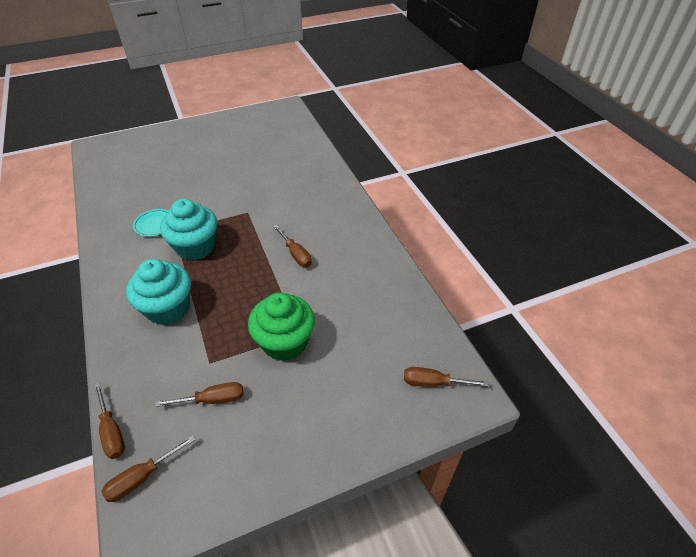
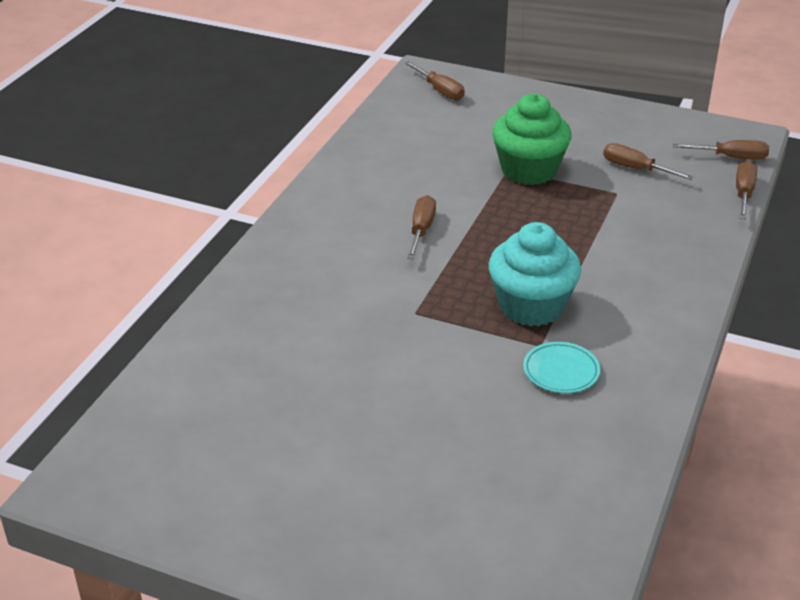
camera: 135 degrees left, 10 degrees down
turquoise cupcake [126,259,191,325] -> none

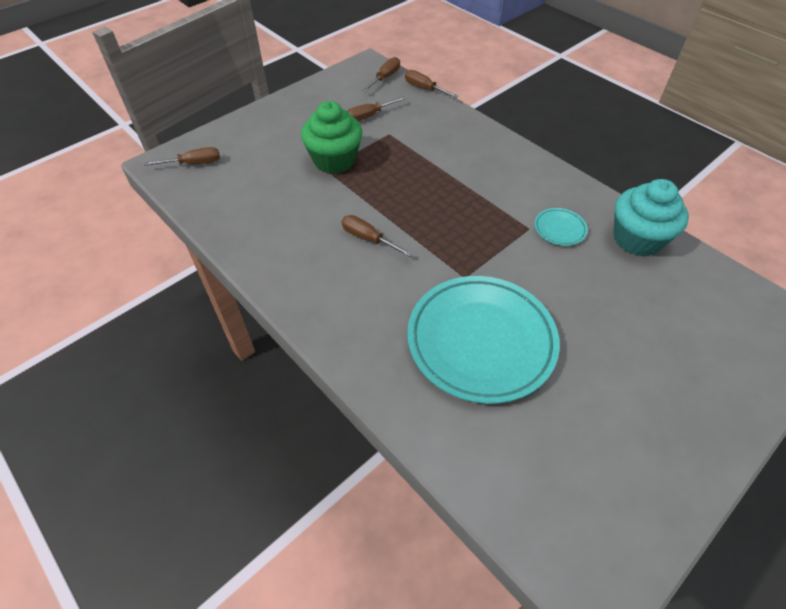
camera: 65 degrees left, 15 degrees up
turquoise cupcake [489,222,581,326] -> turquoise cupcake moved to [614,179,689,256]
none -> turquoise plate [407,276,560,404]

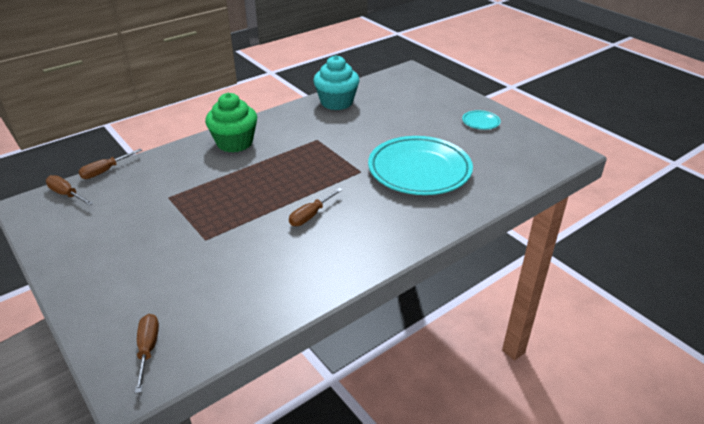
camera: 85 degrees left, 15 degrees down
green cupcake [301,101,362,174] -> green cupcake moved to [205,93,257,152]
brown screwdriver [347,96,406,121] -> none
turquoise plate [534,208,588,246] -> turquoise plate moved to [462,110,501,130]

